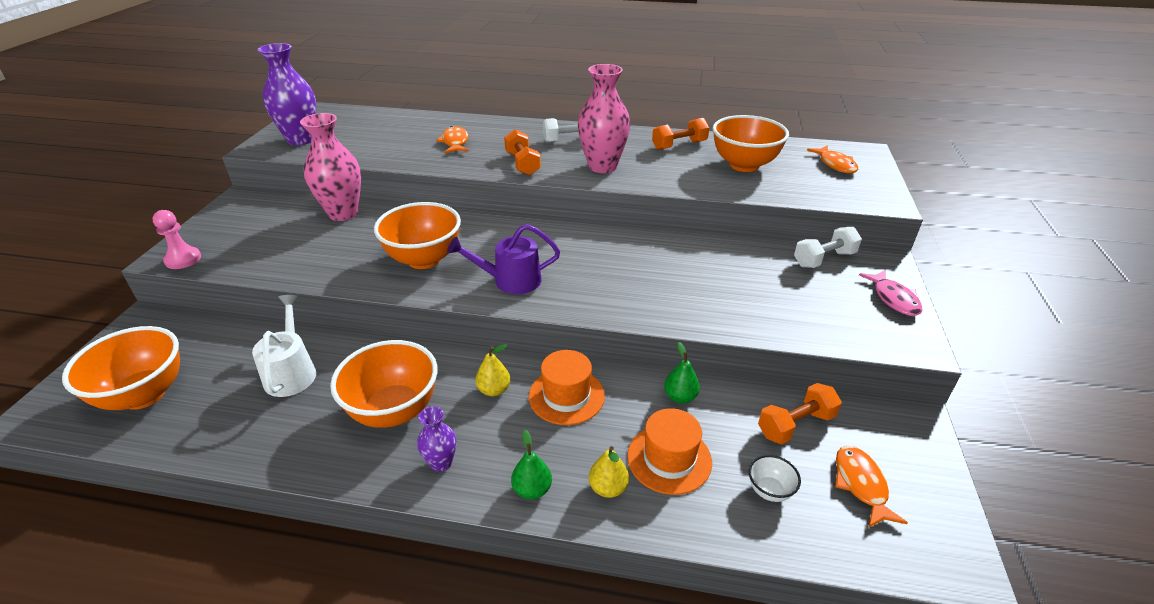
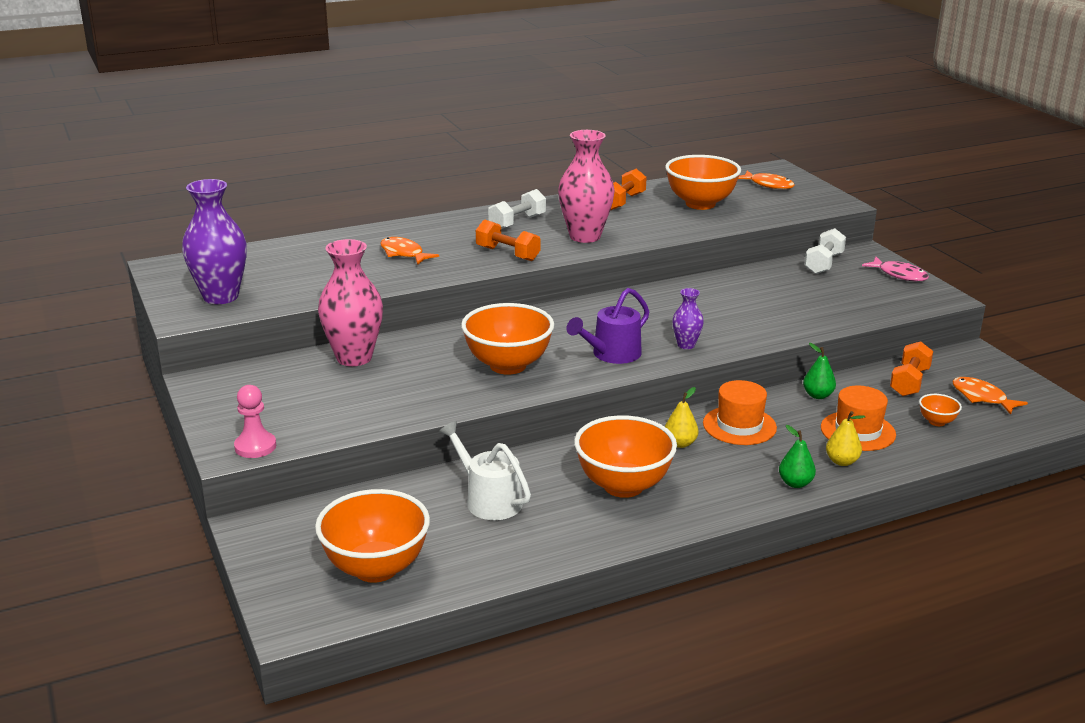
camera: 35 degrees left, 10 degrees down
purple vase [417,406,456,472] -> purple vase moved to [672,288,704,349]
white bowl [749,455,801,502] -> orange bowl [919,394,962,426]

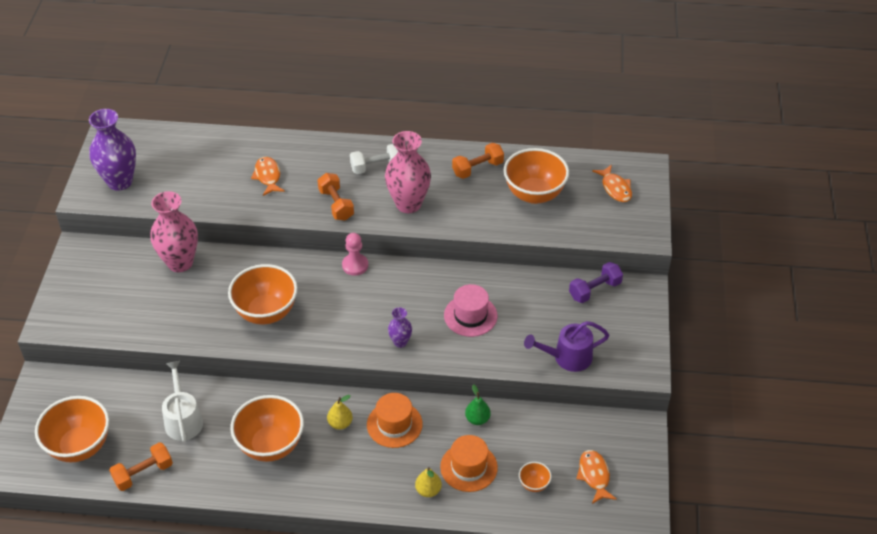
camera: 30 degrees right, 20 degrees up
pink pawn [234,385,276,458] -> pink pawn moved to [342,233,368,276]
purple watering can [566,288,649,364] -> purple watering can moved to [524,321,609,372]
green pear [779,425,816,488] -> none
white dumbbell [805,228,846,274] -> purple dumbbell [569,262,623,303]
pink fish [862,257,929,281] -> none
orange dumbbell [890,341,933,396] -> orange dumbbell moved to [109,442,173,491]
none -> pink hat [444,284,498,337]

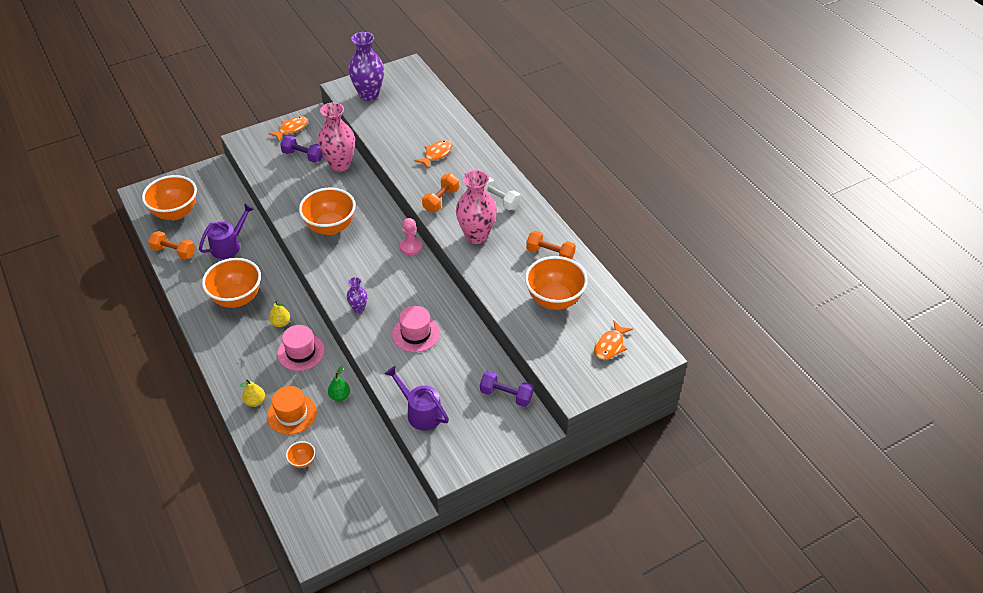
camera: 55 degrees right, 0 degrees up
white watering can [162,361,203,442] -> purple watering can [199,204,254,259]
orange hat [367,393,423,448] -> pink hat [277,325,325,371]
orange fish [576,450,617,504] -> orange fish moved to [268,117,308,141]
none -> purple dumbbell [280,136,323,163]

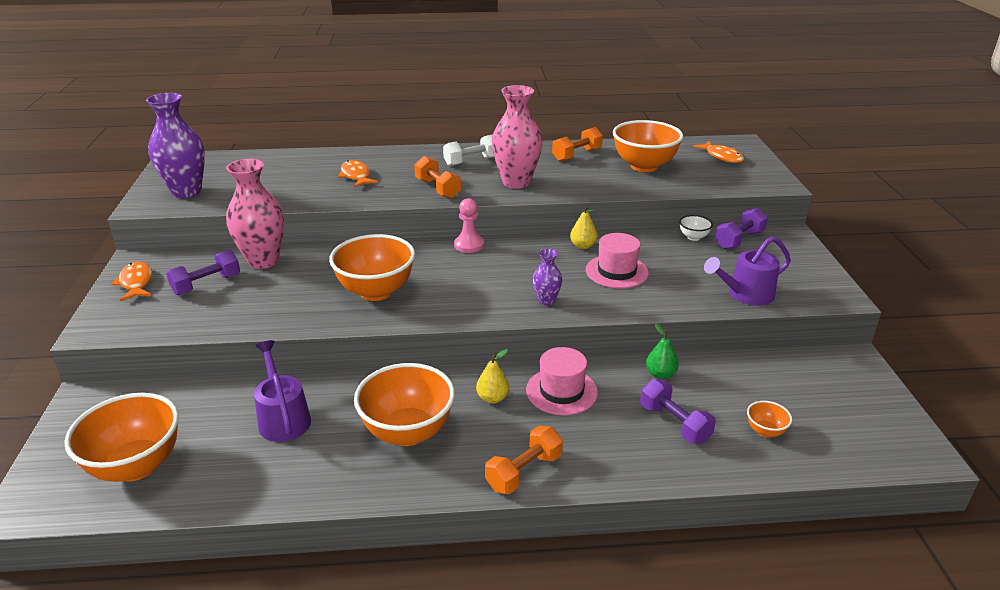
camera: 65 degrees left, 15 degrees down
orange dumbbell [148,231,195,260] -> orange dumbbell moved to [485,426,563,494]
yellow pear [240,380,265,407] -> yellow pear moved to [570,206,597,249]
orange hat [267,386,317,435] -> purple dumbbell [640,379,716,444]
none -> white bowl [679,215,713,241]

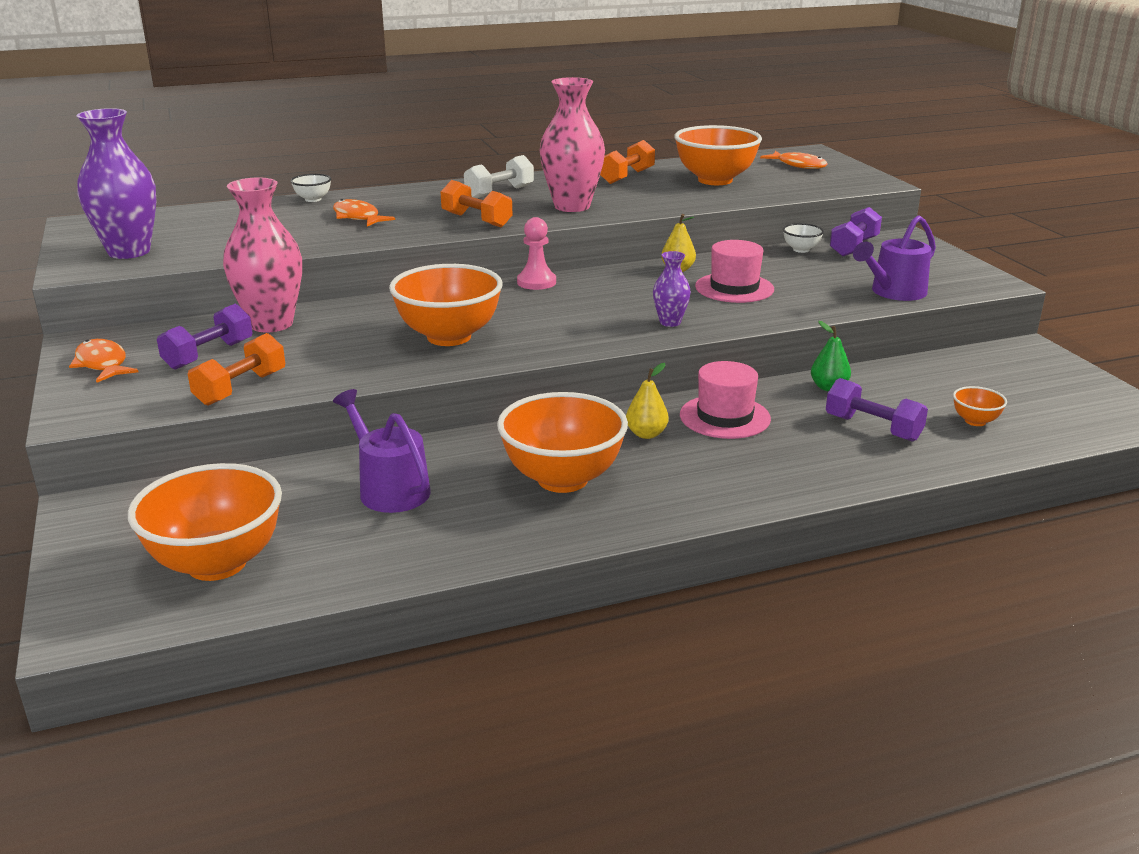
camera: 15 degrees left, 5 degrees down
orange dumbbell [485,426,563,494] -> orange dumbbell moved to [188,333,285,406]
none -> white bowl [290,174,331,202]

